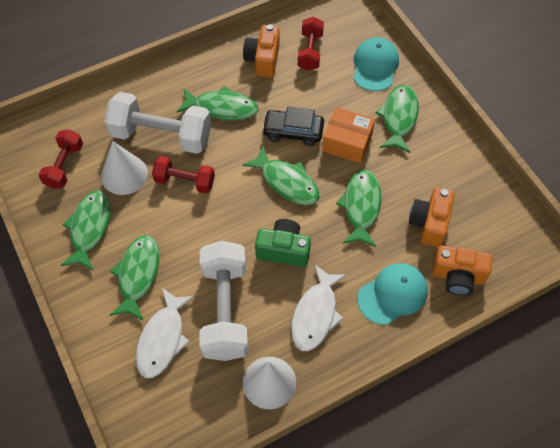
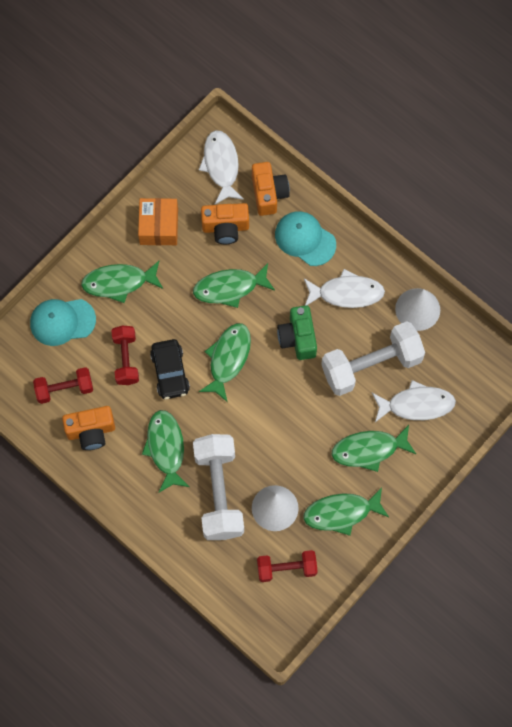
camera: 110 degrees left, 10 degrees up
red dumbbell [152,156,215,194] -> red dumbbell moved to [111,325,139,385]
orange box [322,107,375,163] -> orange box moved to [138,198,178,245]
none -> white fish [199,130,244,204]

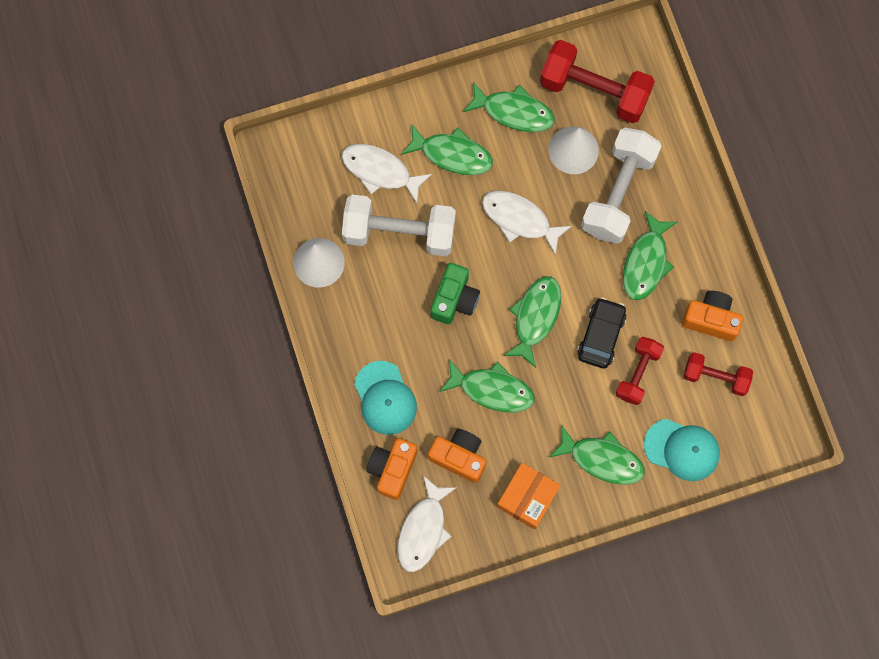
camera: 150 degrees left, 5 degrees up
green fish [199,323,251,402] -> green fish turned 150 degrees clockwise [503,276,561,368]
red dumbbell [257,550,318,582] -> red dumbbell [540,40,655,123], size x1.73
white fish [304,269,385,308] -> white fish moved to [482,191,572,255]

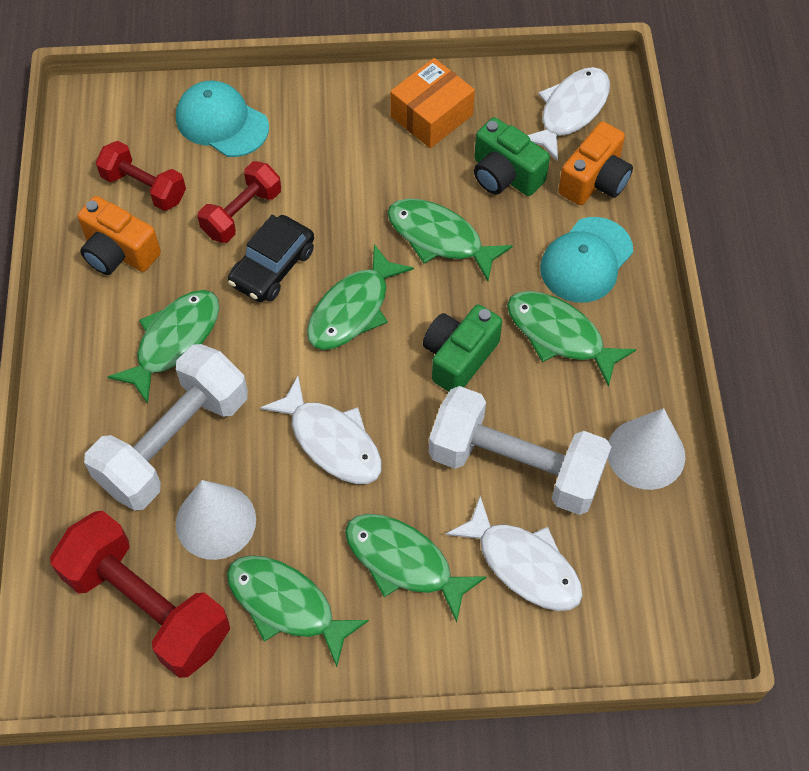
camera: 165 degrees left, 15 degrees down
turquoise cap [354,361,417,435] -> turquoise cap turned 135 degrees counterclockwise [540,217,633,303]
orange camera [428,429,486,483] -> green camera [474,117,550,196]
green fish [550,425,645,485] -> green fish moved to [507,291,636,387]

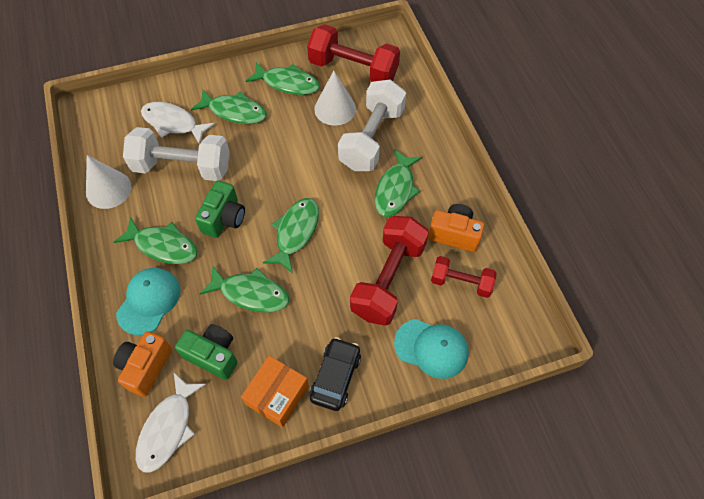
camera: 165 degrees right, 0 degrees up
red dumbbell [198,161,281,243] -> red dumbbell [350,216,429,326], size x1.73
black car [228,215,314,302] -> black car moved to [309,337,361,411]
white fish [260,376,382,484] -> none

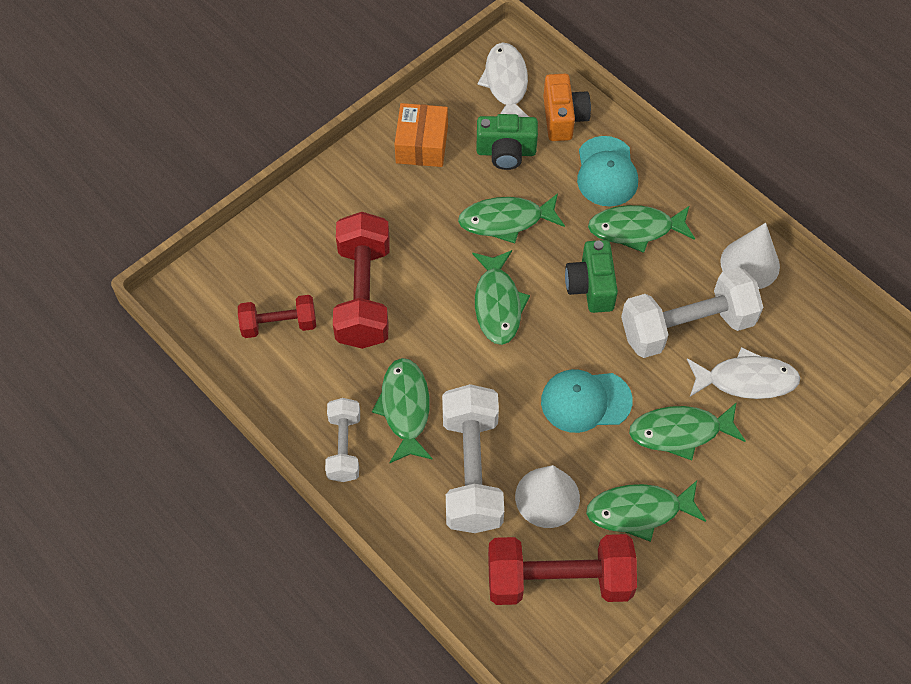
camera: 155 degrees right, 0 degrees up
black car [309,337,361,411] -> none
turquoise cap [394,319,469,379] -> turquoise cap moved to [541,369,633,433]
orange camera [428,204,484,252] -> none
none -> white dumbbell [325,398,360,482]

